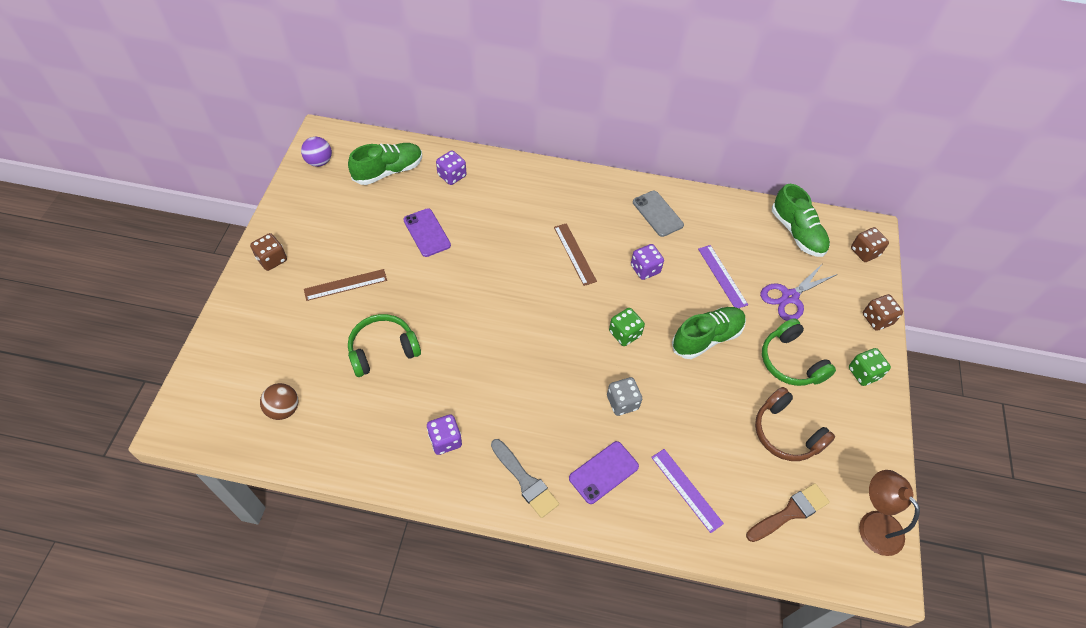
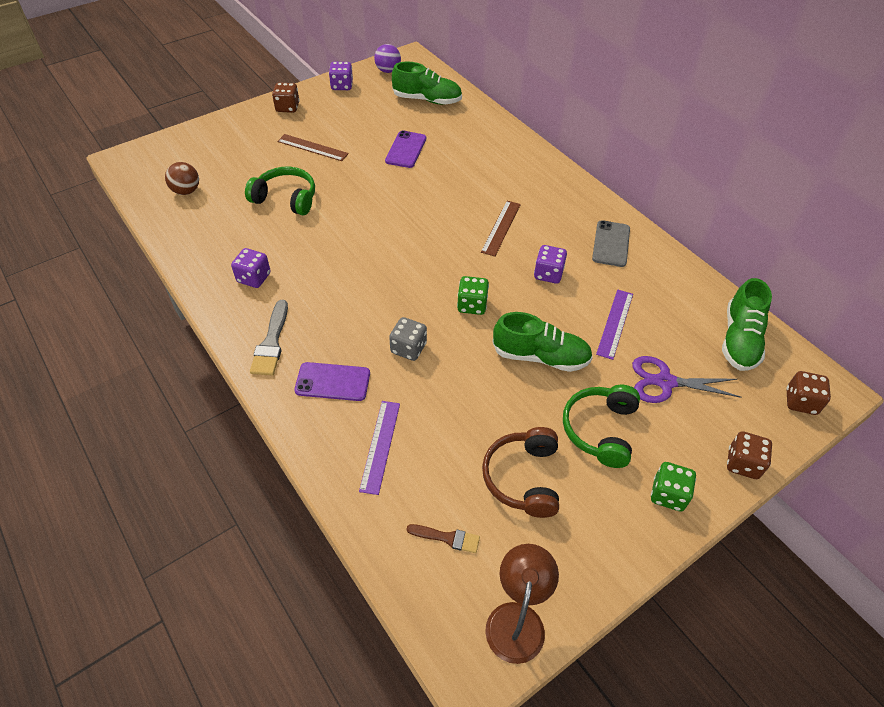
camera: 45 degrees right, 5 degrees down
purple dice [436,150,466,185] -> purple dice moved to [329,62,353,90]
brown brush [746,483,830,542] -> brown brush [407,524,480,553], size x0.64

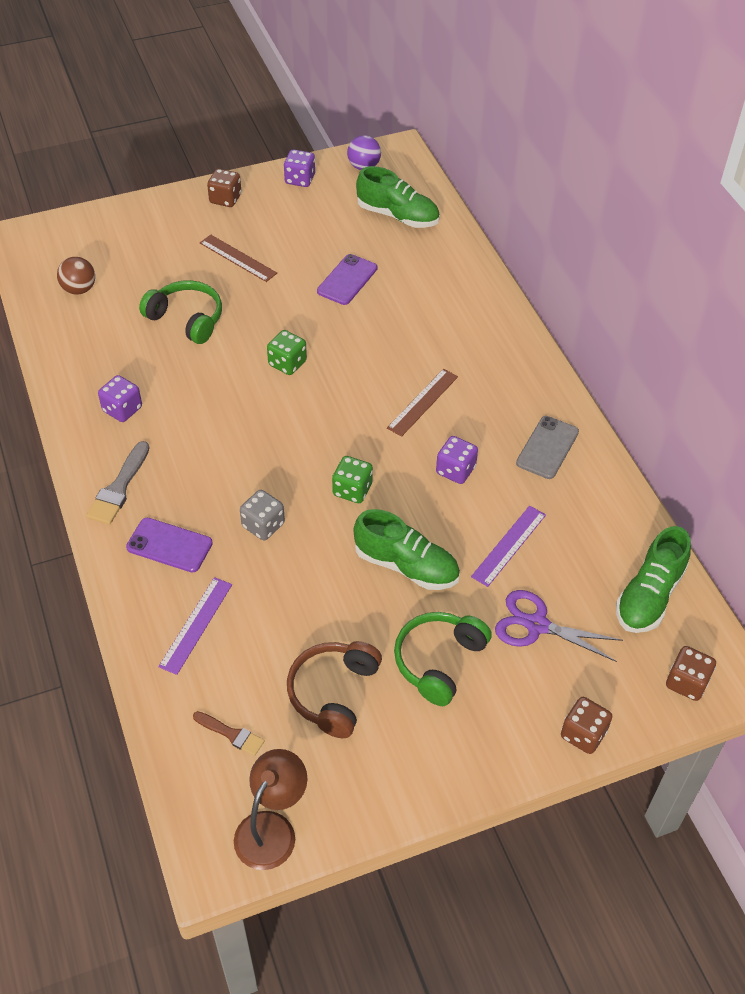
camera: 15 degrees right, 0 degrees up
green dice [651,462,696,512] -> green dice moved to [267,330,307,375]

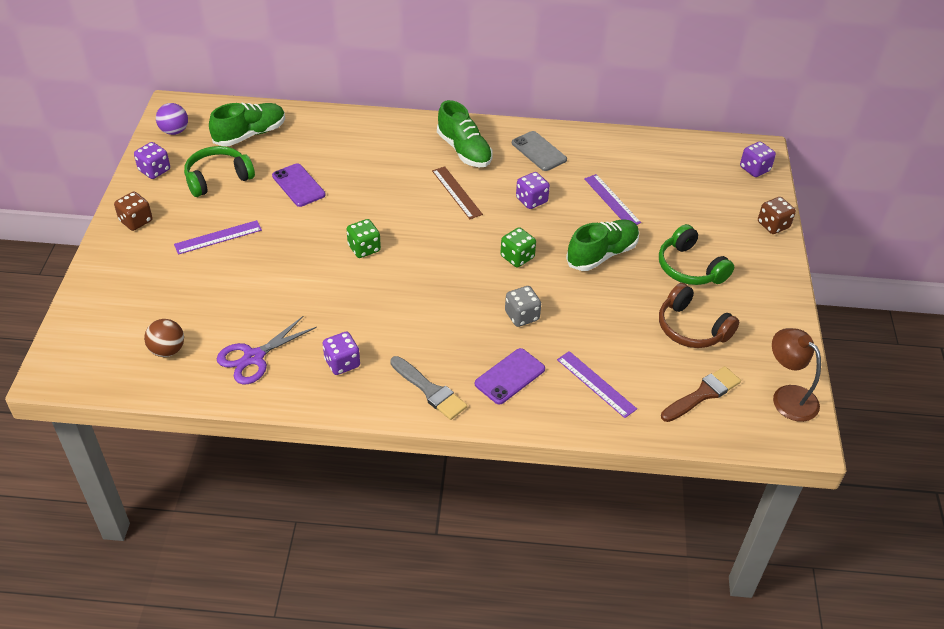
camera: 65 degrees left, 5 degrees down
green headphones [139,280,222,344] -> green headphones moved to [184,146,255,197]
brown brush [193,711,264,756] -> brown brush [661,366,741,422], size x1.57
brown ruler [200,234,277,282] -> purple ruler [174,220,262,255]
purple scissors [495,590,623,662] -> purple scissors moved to [217,315,317,384]
green shoe [616,526,691,633] -> green shoe moved to [437,100,493,167]
brown dice [666,646,716,701] -> purple dice [740,141,776,177]

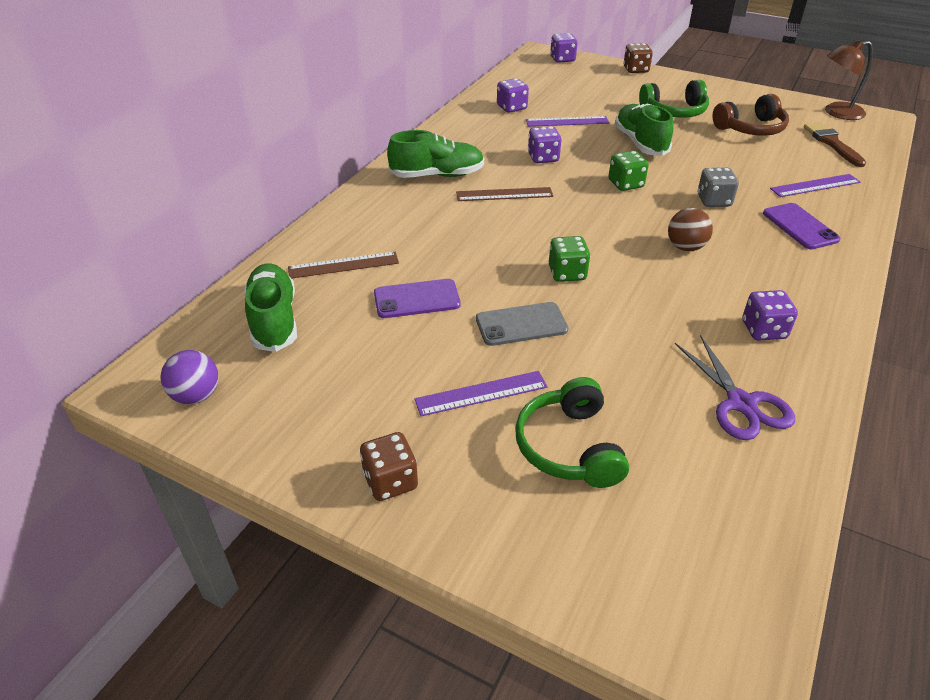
camera: 65 degrees left, 5 degrees down
purple dice [134,142,170,179] -> purple dice moved to [497,78,529,113]
brown ball [144,319,184,357] -> brown ball moved to [668,208,713,251]
purple ruler [174,220,262,255] -> purple ruler turned 75 degrees clockwise [414,371,548,416]
green headphones [184,146,255,197] -> green headphones moved to [515,377,629,488]
grey brush [390,356,467,420] -> none
grey phone [512,131,567,171] -> grey phone moved to [476,302,569,346]
none -> brown ruler [288,252,399,278]

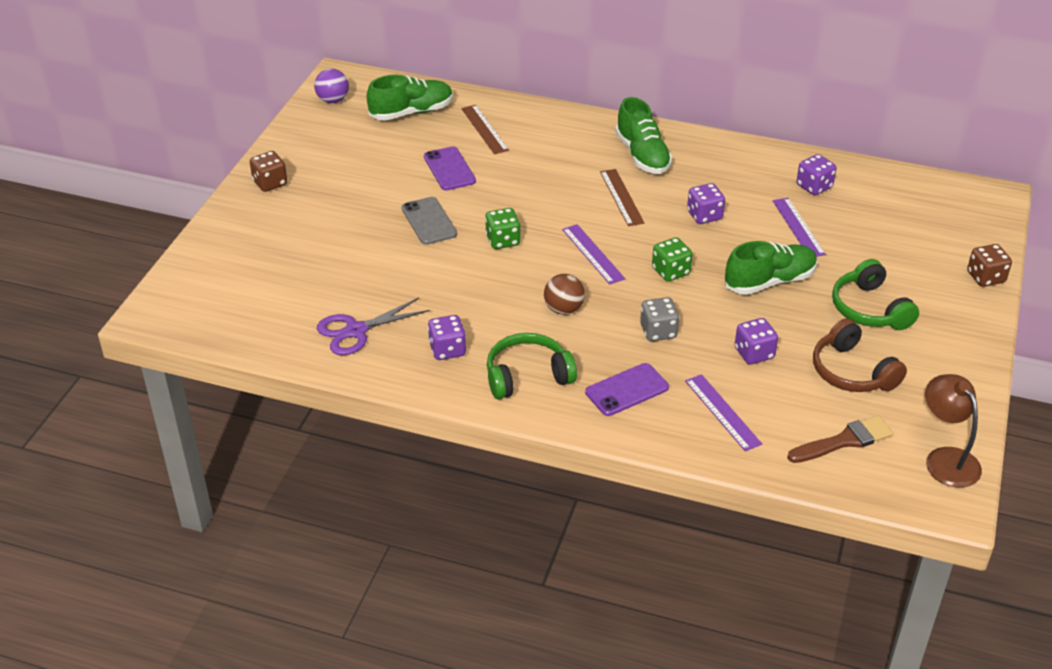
camera: 80 degrees right, 0 degrees up
purple ruler [414,371,548,416] -> purple ruler moved to [562,224,625,285]
green headphones [515,377,629,488] -> green headphones moved to [487,333,577,399]
purple dice [550,33,578,63] -> purple dice moved to [735,318,778,364]

